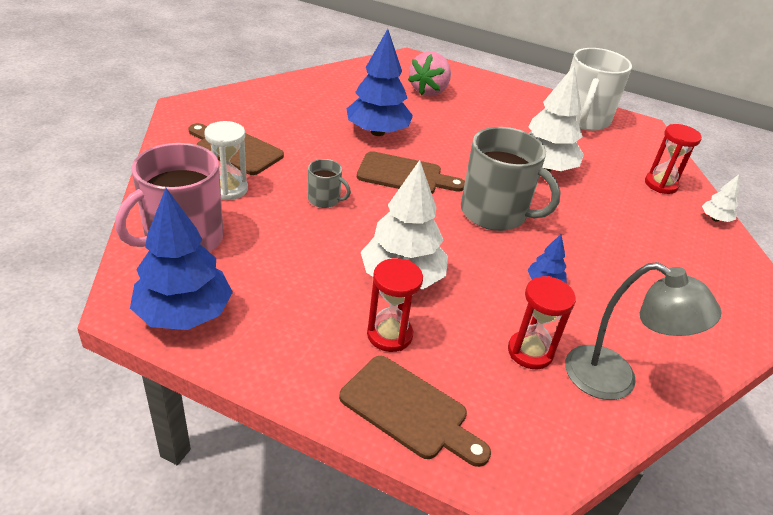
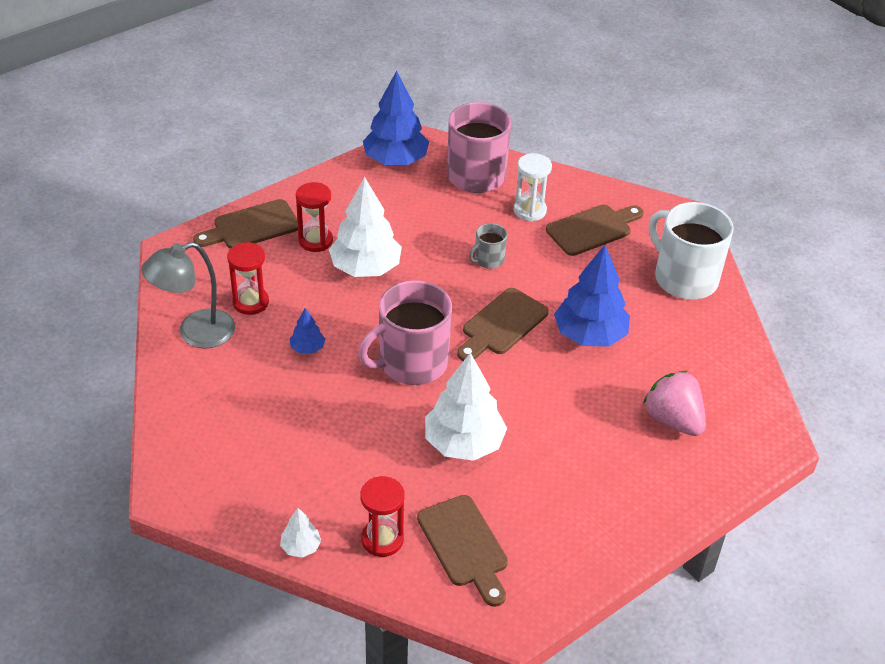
camera: 120 degrees right, 5 degrees up
grey mug [461,127,561,231] -> pink mug [358,280,452,385]
white mug [569,48,632,131] -> white mug moved to [649,202,734,300]
none -> brown cutting board [417,495,508,607]

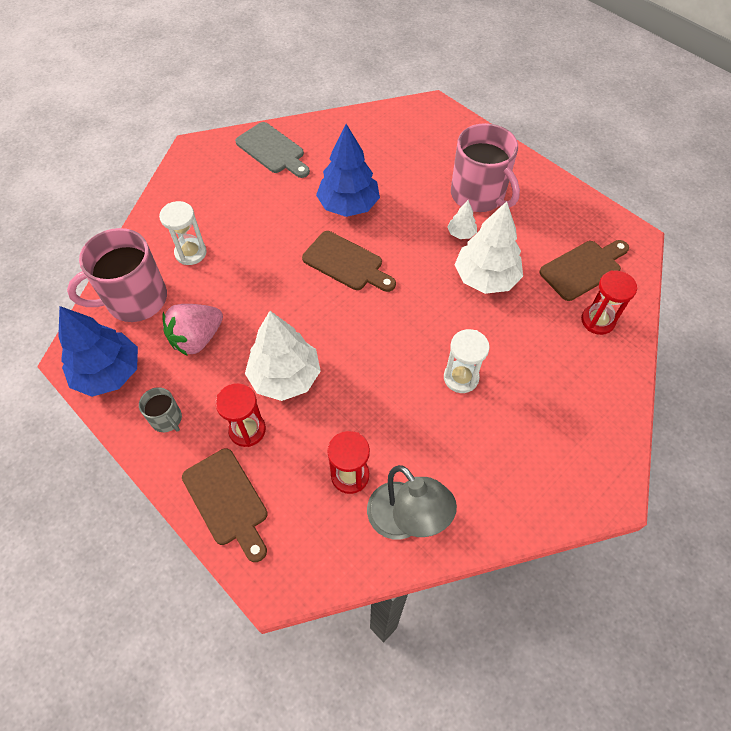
camera: 95 degrees left, 15 degrees up
white tree [280,508,321,558] -> white tree moved to [448,200,477,239]
blue tree [290,308,325,354] -> none
pink mug [358,280,452,385] -> pink mug moved to [451,123,520,212]
grey mug [469,223,507,269] -> grey mug moved to [139,387,182,432]
brown cutting board [546,205,643,256] -> none
pink strawberry [643,371,706,436] -> pink strawberry moved to [162,304,223,356]
white mug [649,202,734,300] -> grey cutting board [235,122,310,178]
none -> white hourglass [444,329,490,393]

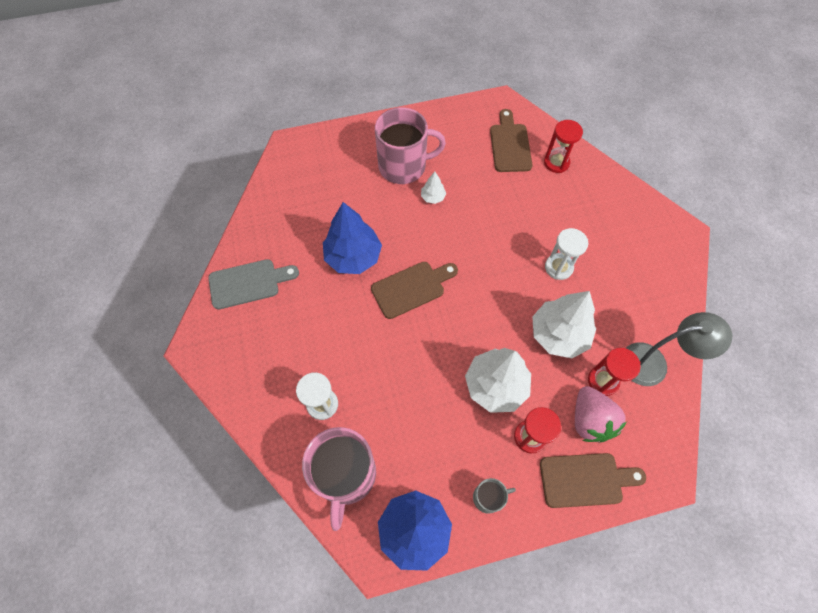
camera: 60 degrees left, 5 degrees up
pink strawberry [162,304,223,356] -> pink strawberry moved to [575,386,627,443]
white tree [455,201,523,294] -> white tree moved to [532,291,596,358]

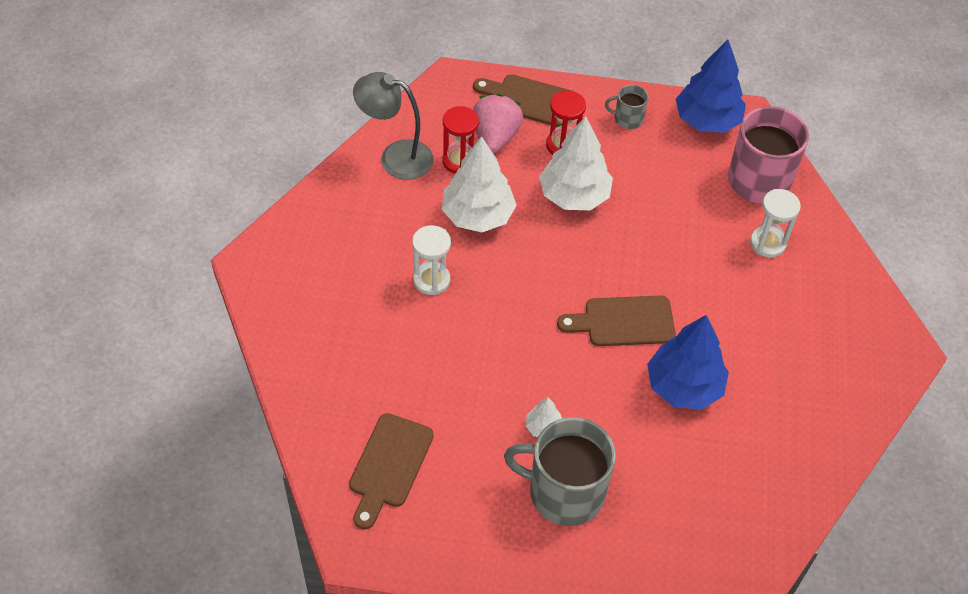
camera: 160 degrees left, 10 degrees down
grey cutting board [208,259,299,309] -> none
pink mug [375,107,446,184] -> grey mug [504,417,616,526]
red hourglass [544,120,583,173] -> none

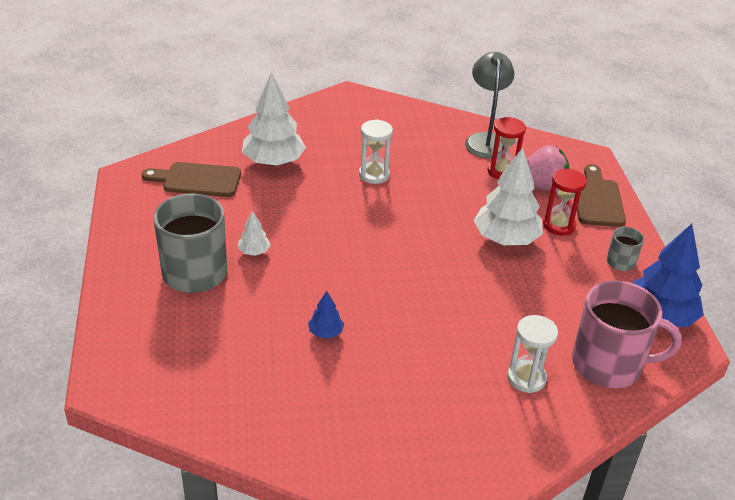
camera: 75 degrees right, 15 degrees down
white tree [442,136,517,232] -> white tree moved to [242,72,306,166]
brown cutting board [557,296,676,346] -> none
blue tree [647,315,729,410] -> blue tree [308,291,344,338], size x0.46

